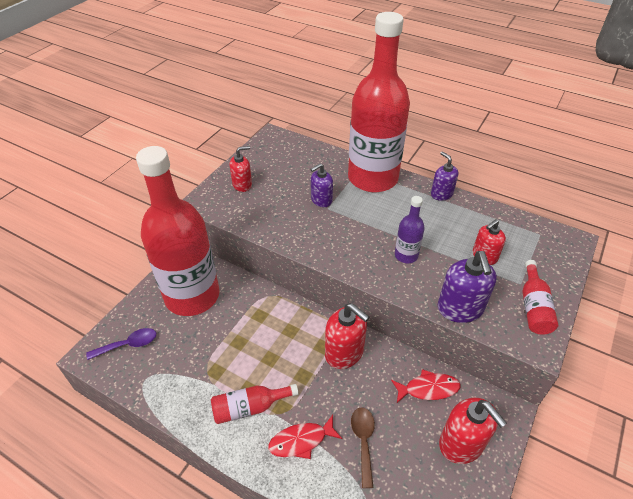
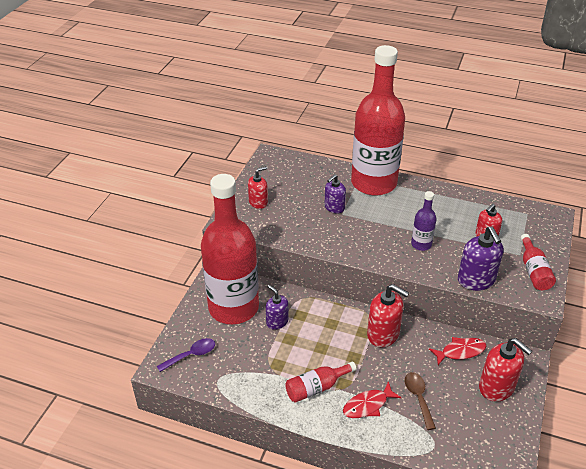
camera: 10 degrees left, 5 degrees down
purple soap dispenser [431,151,458,201] -> purple soap dispenser moved to [266,285,288,330]

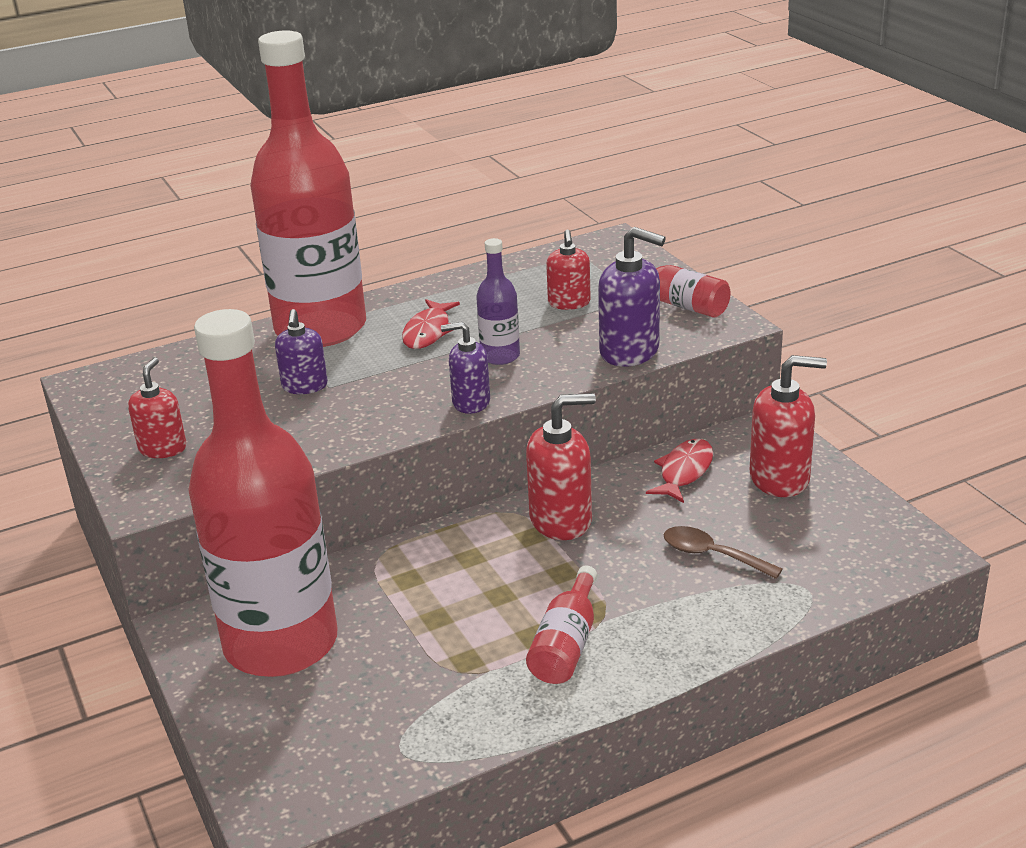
camera: 45 degrees left, 10 degrees down
purple spoon [157,338,215,372] -> none
purple soap dispenser [266,285,288,330] -> purple soap dispenser moved to [441,322,490,414]
red fish [343,381,402,418] -> red fish moved to [402,299,460,349]

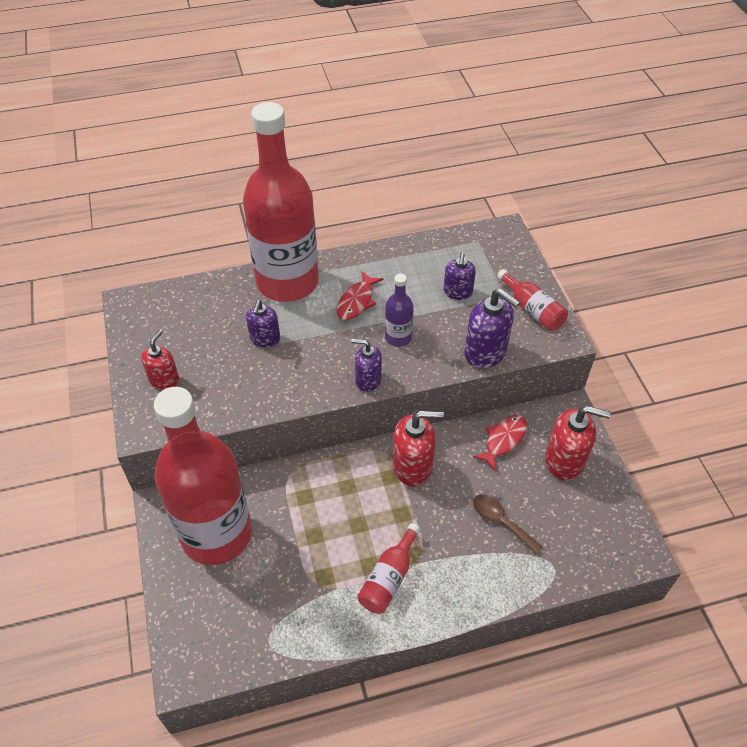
camera: 10 degrees right, 20 degrees up
red soap dispenser [546,230,591,310] -> purple soap dispenser [443,253,476,300]

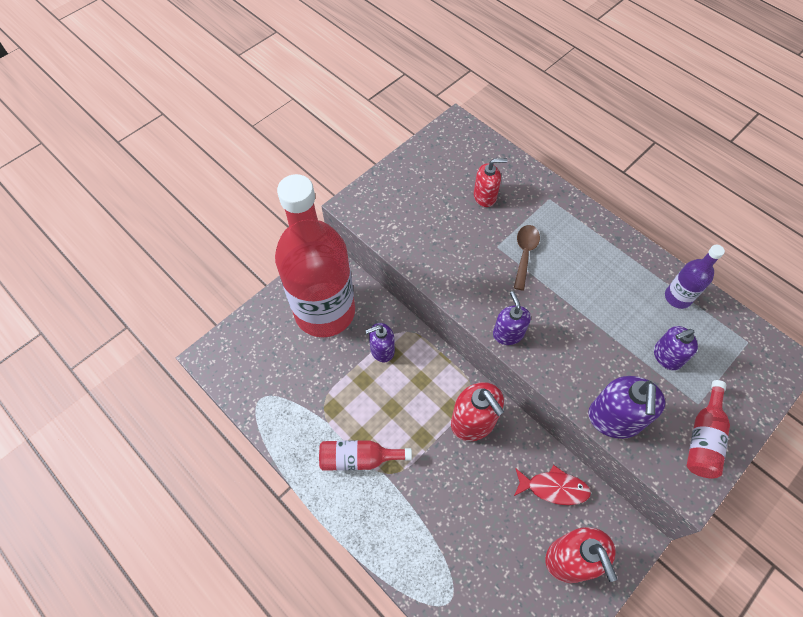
camera: 60 degrees right, 10 degrees up
red soap dispenser [141,330,179,390] -> red soap dispenser moved to [474,158,507,207]
red bottle [243,102,319,302] -> none
purple soap dispenser [246,300,280,347] -> purple soap dispenser moved to [365,323,395,362]
red fish [337,271,384,320] -> none
purple bottle [385,274,414,347] -> purple bottle moved to [665,245,725,309]
brown spoon [473,494,543,554] -> brown spoon moved to [514,225,540,290]

